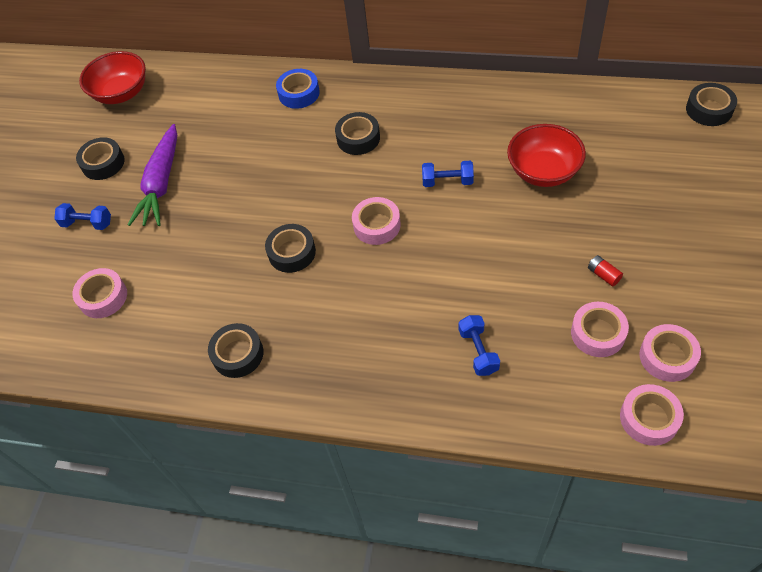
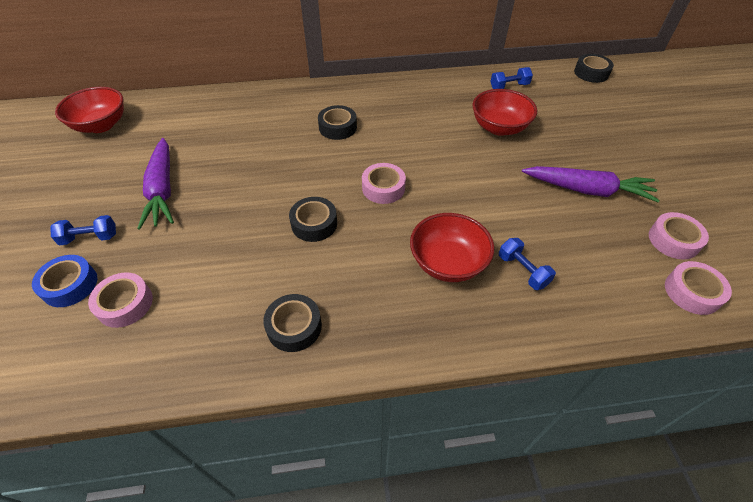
camera: 25 degrees left, 5 degrees down
black tape [76,137,125,180] -> none
blue tape [276,69,320,109] -> blue tape moved to [32,255,97,307]
blue dumbbell [422,161,474,187] -> blue dumbbell moved to [490,67,533,89]
pink tape [571,302,629,357] -> none
red battery [588,255,623,286] -> purple carrot [522,166,660,202]
none -> red bowl [410,213,494,282]

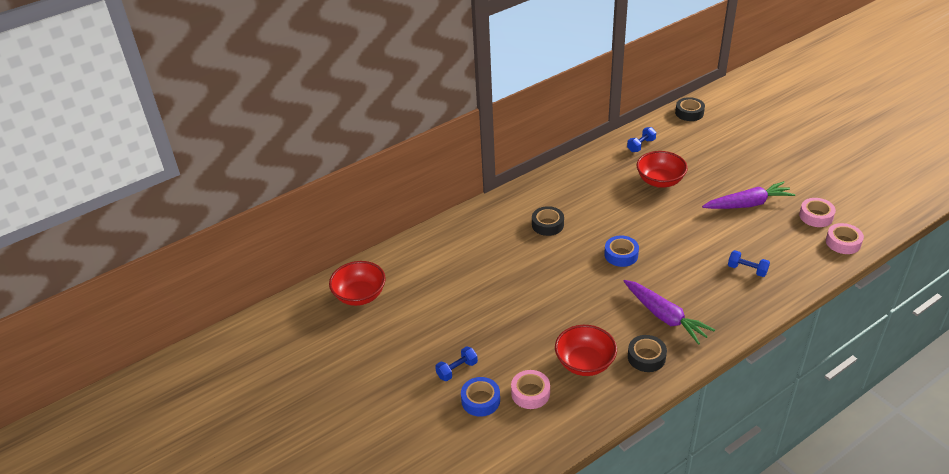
camera: 25 degrees left, 10 degrees down
purple carrot [137,138,174,230] -> purple carrot moved to [624,280,715,345]
black tape [289,197,337,242] -> none
pink tape [362,163,406,204] -> blue tape [604,236,639,267]
red bowl [410,213,494,282] -> red bowl moved to [555,325,617,376]

